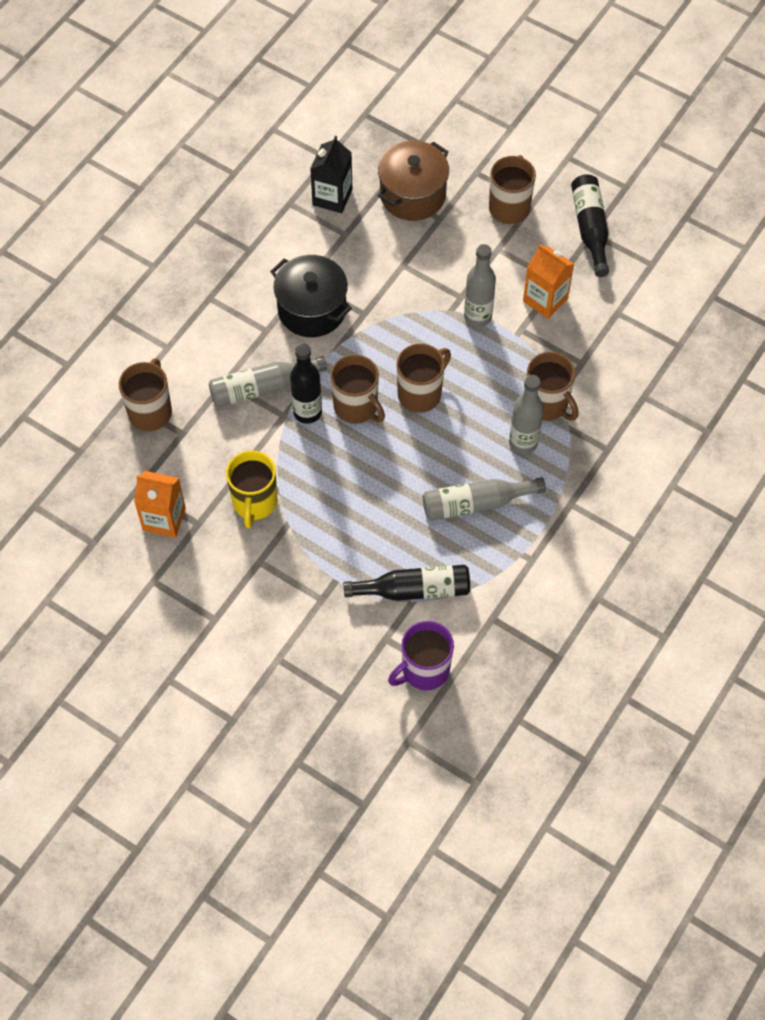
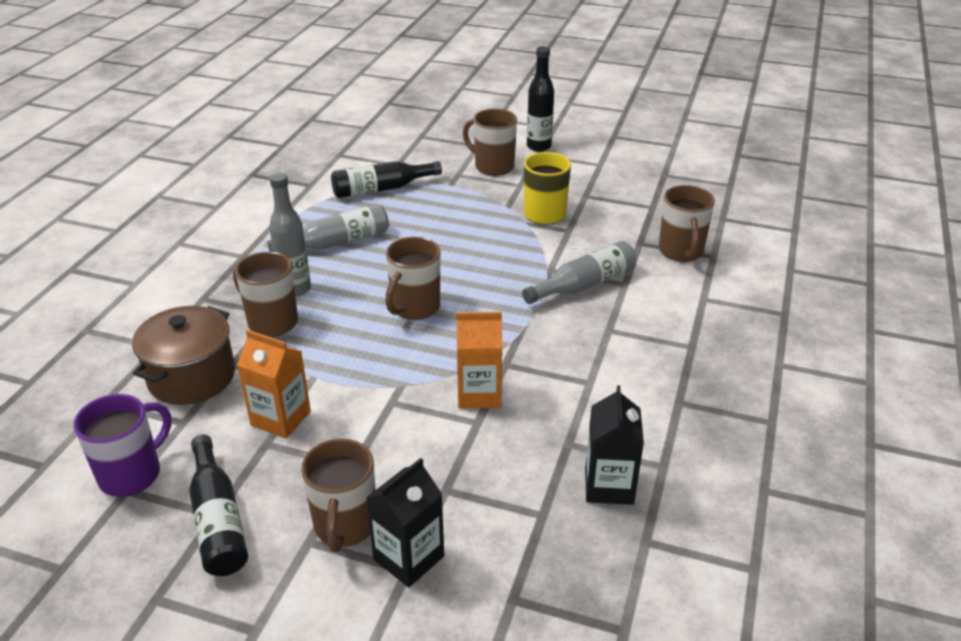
camera: 165 degrees right, 25 degrees down
orange carton [134,471,186,538] -> orange carton moved to [457,312,502,409]
black pot [270,255,352,337] -> none
black bottle [290,343,322,424] -> black bottle moved to [527,46,554,152]
brown mug [330,354,385,424] -> brown mug moved to [463,109,517,176]
brown pot [378,141,449,221] -> brown pot moved to [132,306,235,405]
purple mug [388,621,454,690] -> purple mug moved to [73,394,171,497]
grey bottle [464,244,496,328] -> none
none -> black carton [366,458,444,587]

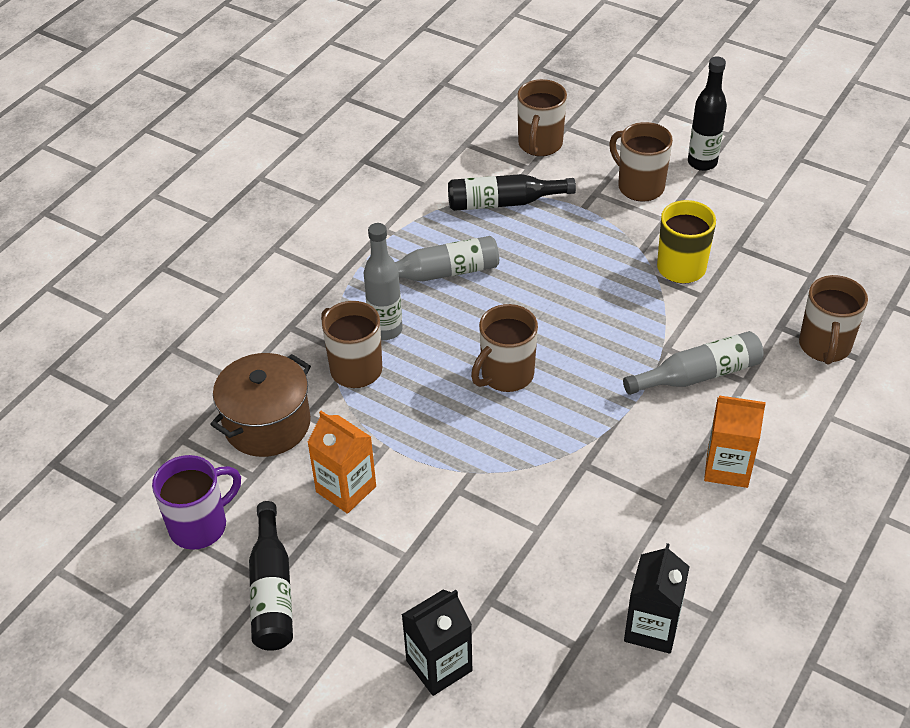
camera: 15 degrees right, 10 degrees up
brown mug [301,438,375,553] -> brown mug moved to [517,79,567,156]
orange carton [457,312,502,409] -> orange carton moved to [704,395,766,488]

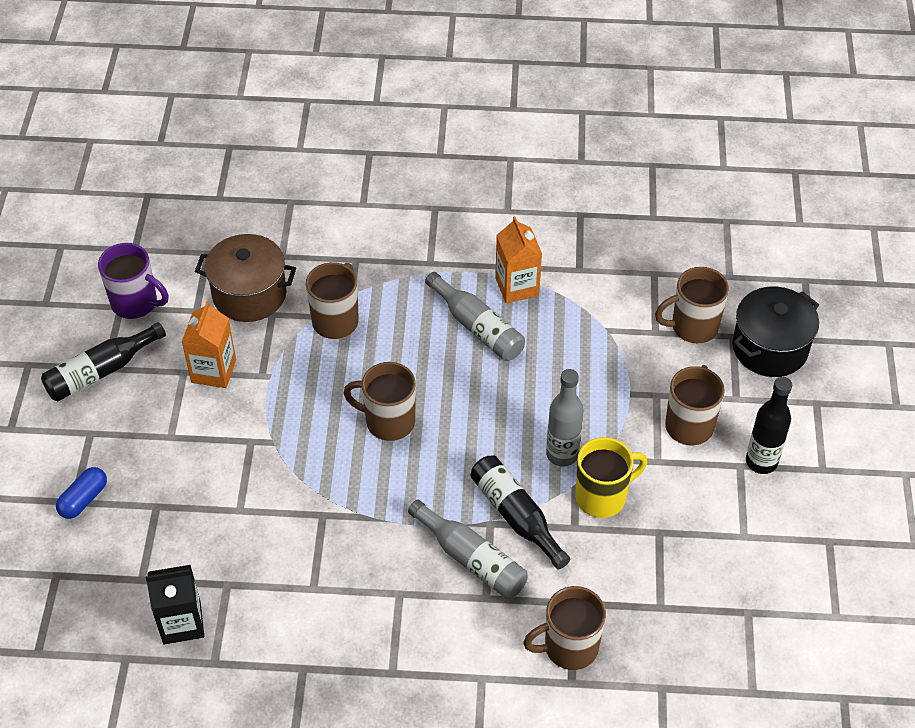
camera: 60 degrees right, 5 degrees up
grey bottle [364,223,403,340] -> grey bottle moved to [546,369,583,466]
black carton [402,589,472,696] -> blue capsule [56,467,107,519]
black bottle [448,174,576,211] -> black bottle moved to [471,456,570,569]
orange carton [704,395,766,488] -> orange carton moved to [495,216,542,303]
none -> black pot [732,287,819,377]

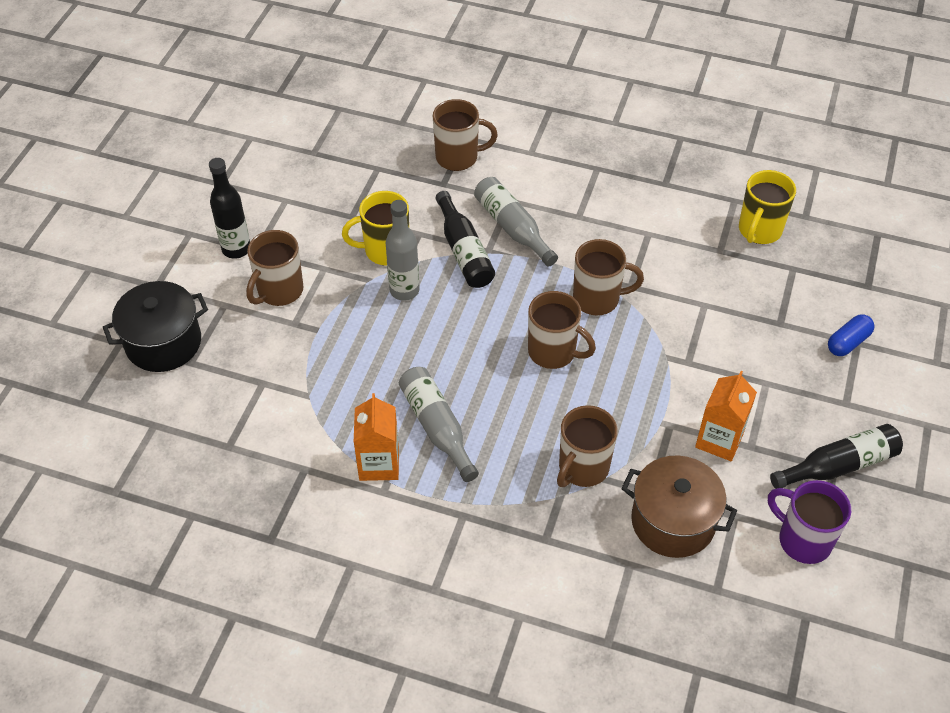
camera: 165 degrees left, 0 degrees up
black carton [146,565,204,644] -> yellow mug [739,170,796,244]
brown mug [655,267,729,343] -> brown mug moved to [573,239,644,316]

